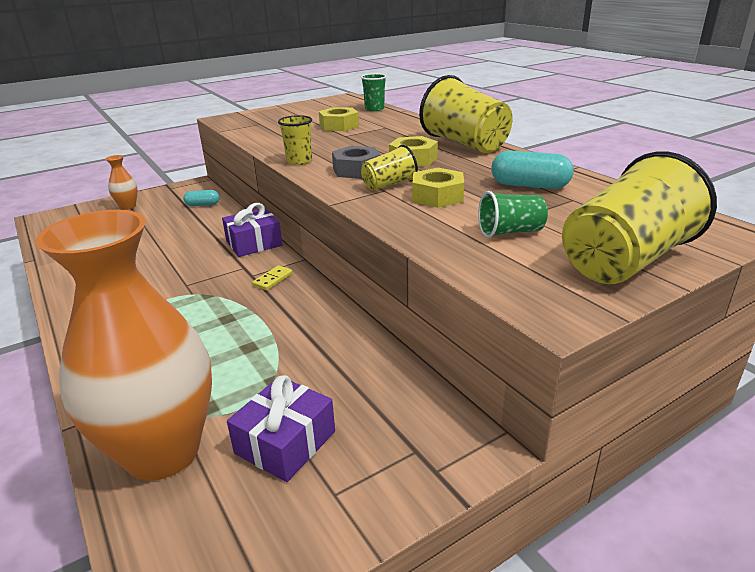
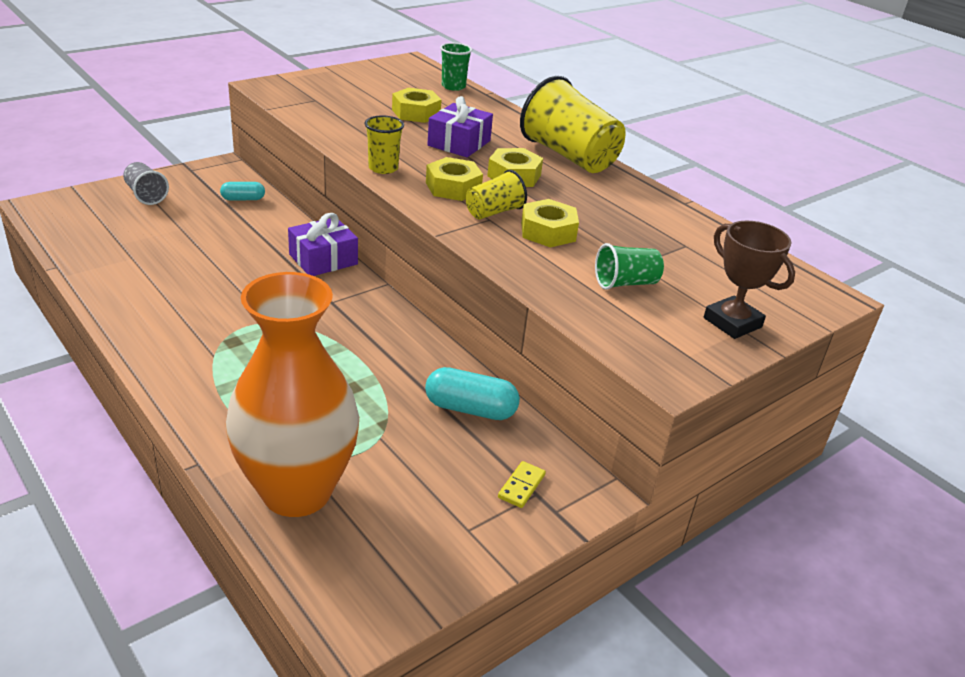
camera: 10 degrees left, 5 degrees up
orange vase [106,155,138,210] -> grey cup [123,162,169,205]
purple gift [227,375,335,482] -> purple gift moved to [427,96,493,157]
yellow domino [252,265,293,290] -> yellow domino moved to [498,461,546,508]
grey nut [332,146,381,179] -> yellow nut [426,157,483,201]
turquoise capsule [491,151,573,189] -> turquoise capsule moved to [425,367,520,420]
yellow cup [562,151,717,284] -> brown trophy [704,221,795,339]

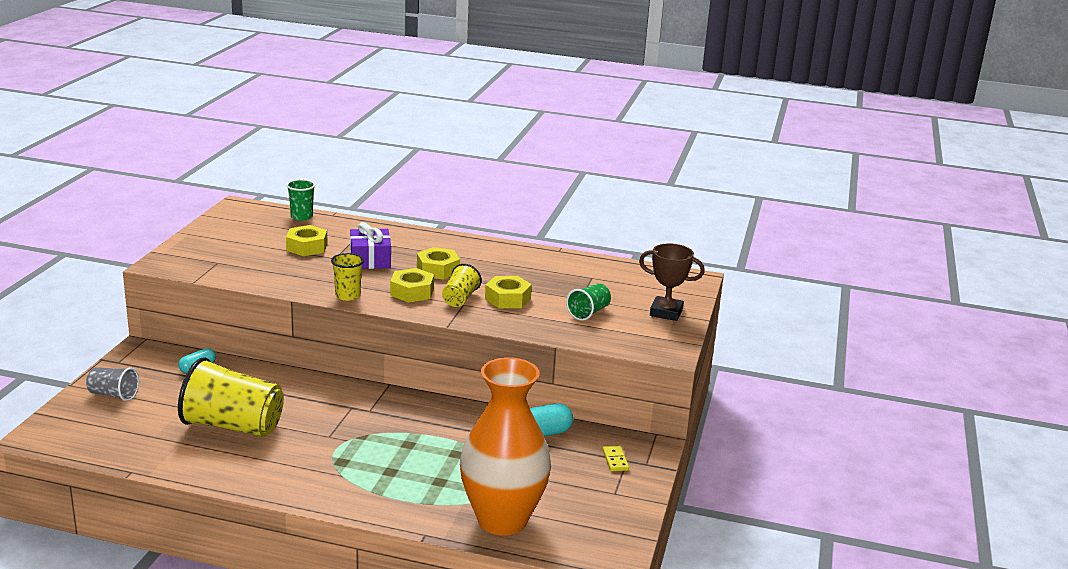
camera: 35 degrees left, 10 degrees down
purple gift [288,213,358,276] -> none
yellow cup [520,76,626,173] -> yellow cup moved to [178,357,284,437]

